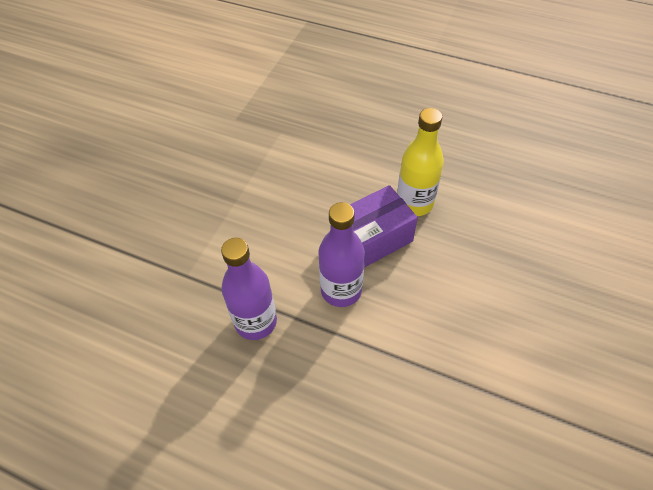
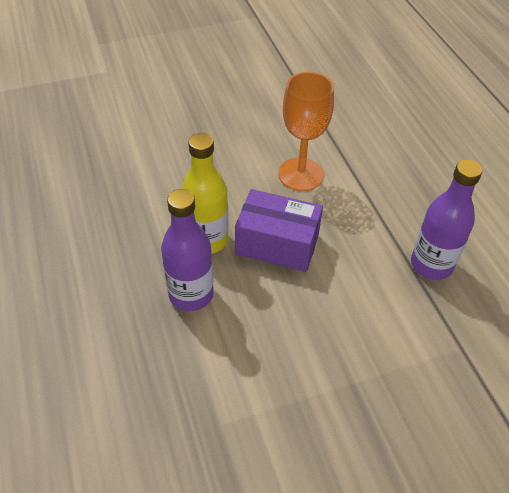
camera: 135 degrees left, 5 degrees down
purple bottle [318,202,365,307] -> purple bottle moved to [161,189,214,311]
none -> orange goblet [278,72,334,191]

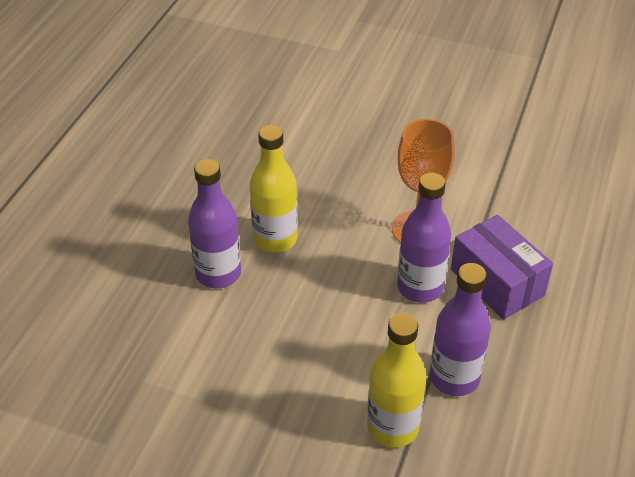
camera: 40 degrees right, 5 degrees down
purple box [235,189,323,272] -> purple box moved to [451,215,553,320]
none -> yellow bottle [367,313,427,447]
none -> purple bottle [397,173,451,303]

